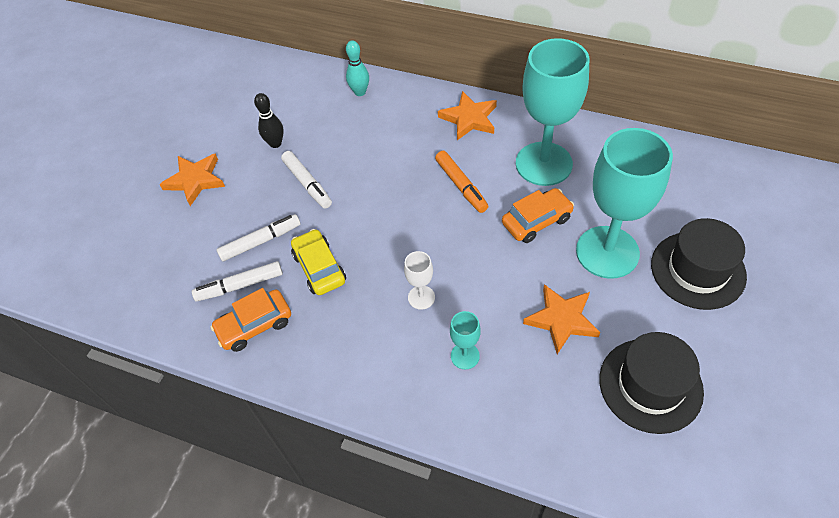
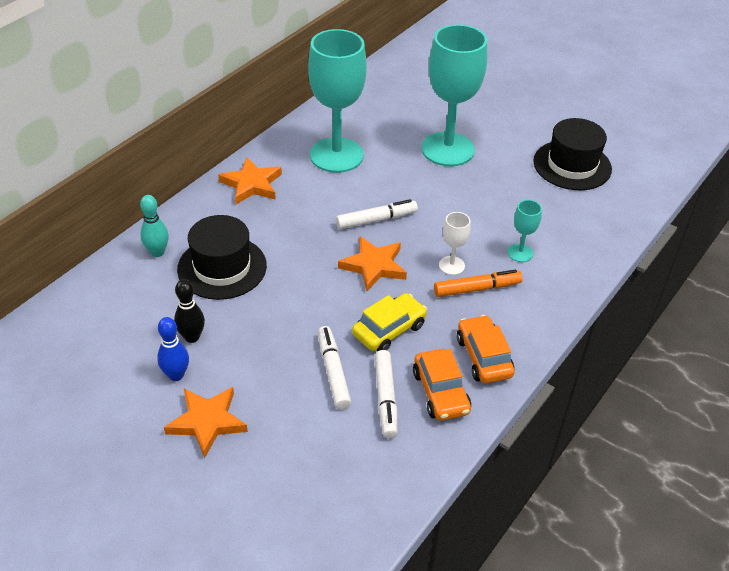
camera: 80 degrees left, 10 degrees down
white marker [281,151,332,209] -> white marker moved to [336,199,418,229]
yellow car [291,229,346,295] -> yellow car turned 150 degrees clockwise [352,293,427,351]
orange marker [435,151,488,213] -> orange marker moved to [434,270,523,297]
orange car [502,188,574,243] -> orange car moved to [457,315,515,383]
orange star [523,284,600,354] -> orange star moved to [338,236,407,291]
black hat [651,218,747,310] -> black hat moved to [177,215,267,300]
none -> blue bowling pin [157,317,189,381]

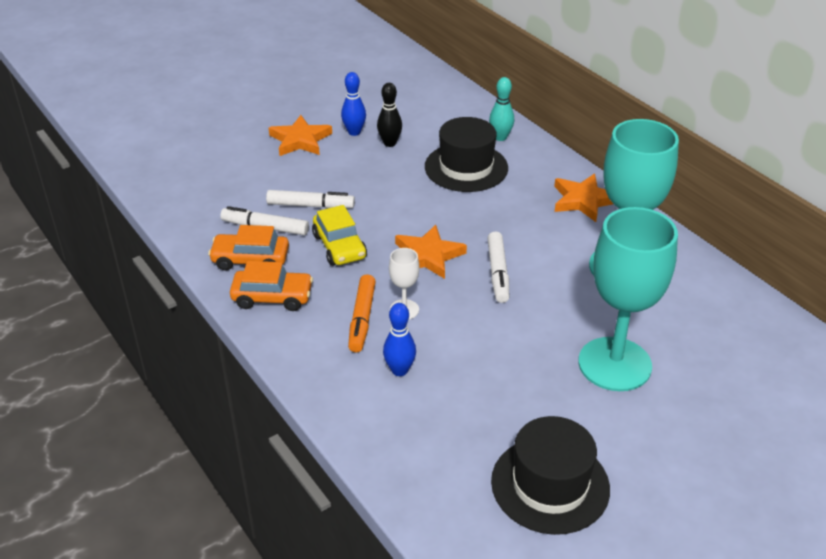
camera: 110 degrees right, 5 degrees down
turquoise goblet [507,200,542,262] -> blue bowling pin [383,303,416,376]

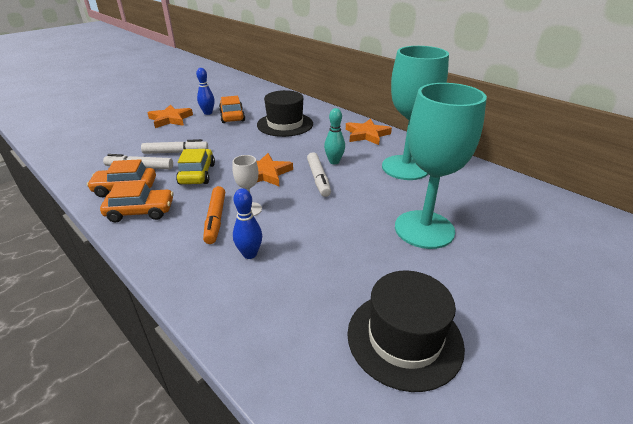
camera: 10 degrees left, 5 degrees down
yellow car [312,205,367,266] -> yellow car turned 150 degrees counterclockwise [176,149,215,185]
black bowling pin [377,83,402,147] -> orange car [219,96,245,123]
turquoise bowling pin [489,77,514,141] -> turquoise bowling pin moved to [324,108,345,164]

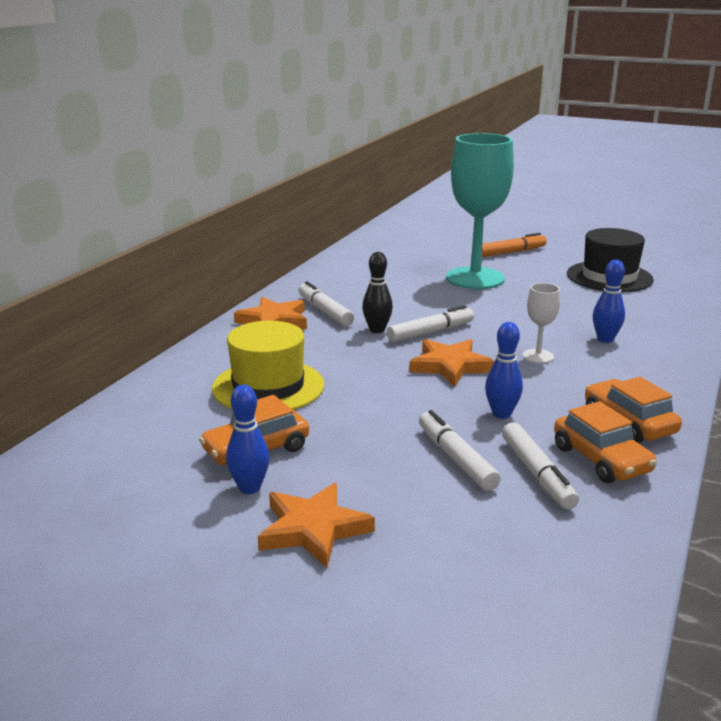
camera: 110 degrees left, 10 degrees down
yellow car [176,149,215,185] -> blue bowling pin [485,322,523,419]
orange marker [203,186,225,244] -> orange marker moved to [482,233,547,257]
black hat [257,90,313,137] -> yellow hat [212,321,325,410]
turquoise bowling pin [324,108,345,164] -> black bowling pin [362,252,393,333]
turquoise goblet [382,46,449,180] -> none
none -> white marker [298,281,354,326]

